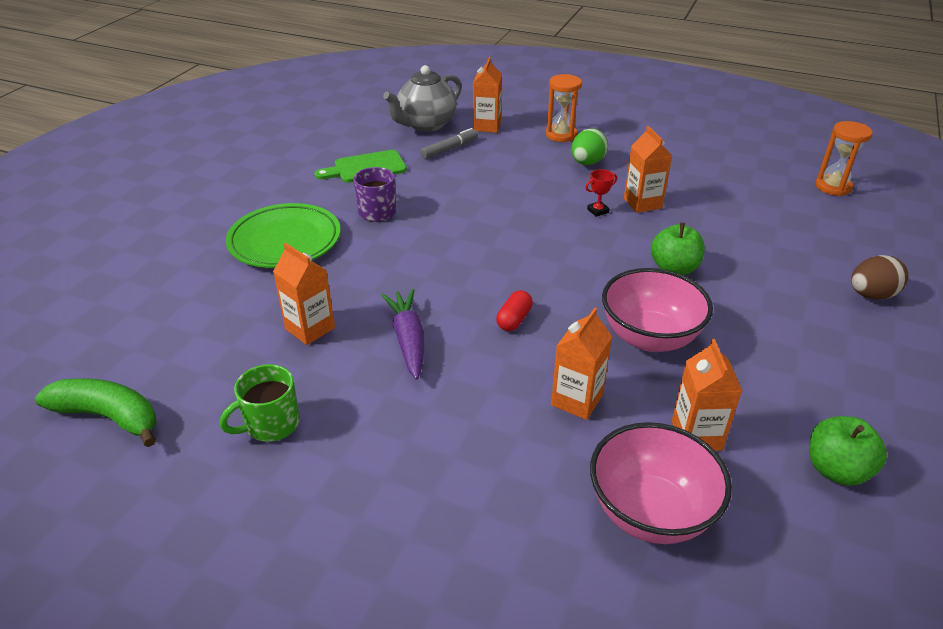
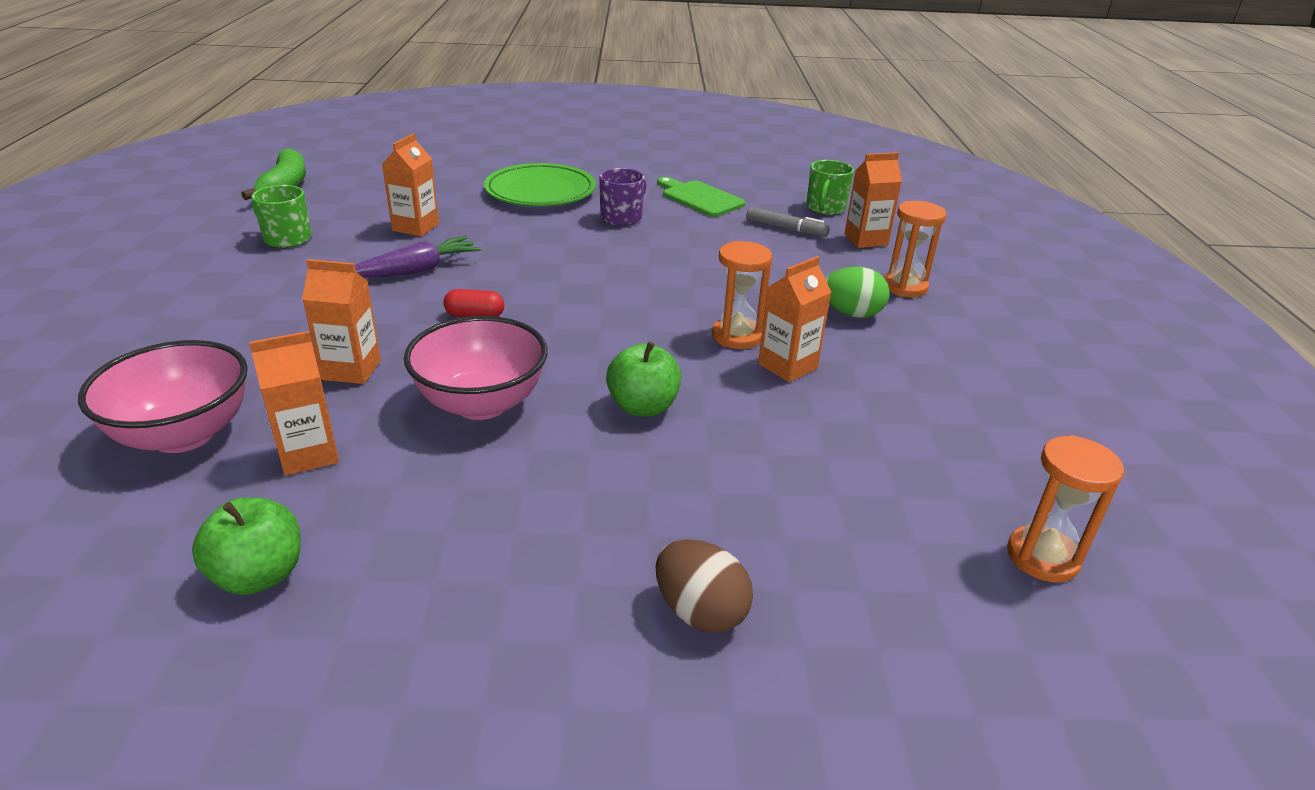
camera: 65 degrees right, 5 degrees down
grey teapot [383,65,462,132] -> green mug [806,160,854,215]
red trophy [585,169,617,217] -> orange hourglass [712,241,773,349]

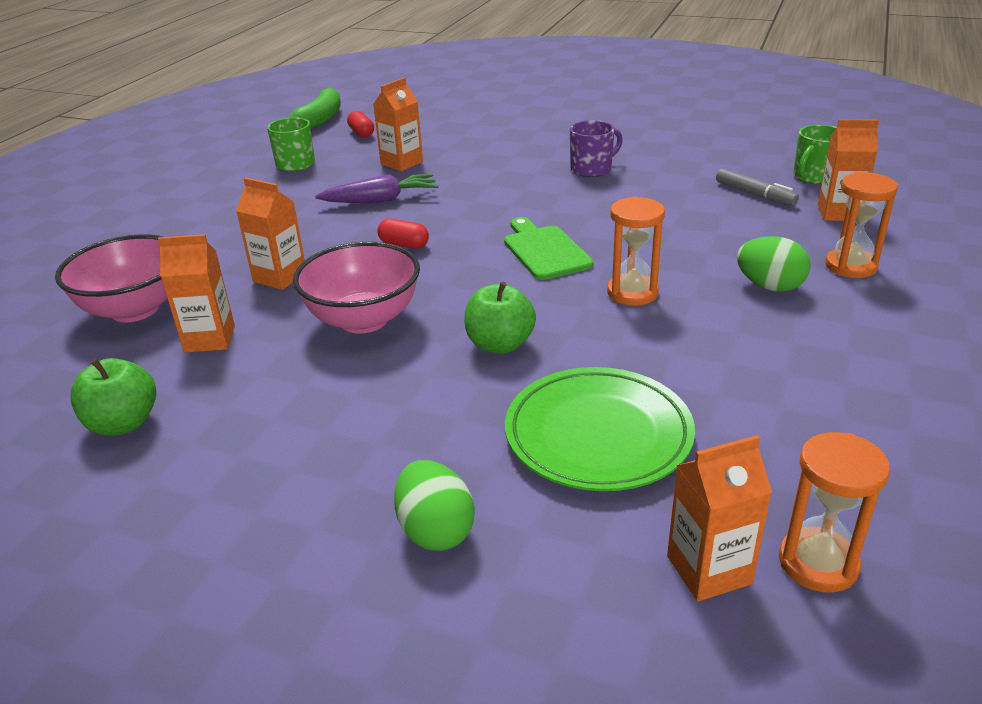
camera: 25 degrees right, 0 degrees up
green plate [484,163,596,206] -> green plate moved to [505,367,695,491]
brown egg [655,539,753,633] -> green egg [394,460,475,551]
green cutting board [657,177,745,217] -> green cutting board moved to [504,217,594,280]
orange carton [758,256,831,383] -> orange carton moved to [667,435,772,601]
none -> red capsule [347,111,374,138]

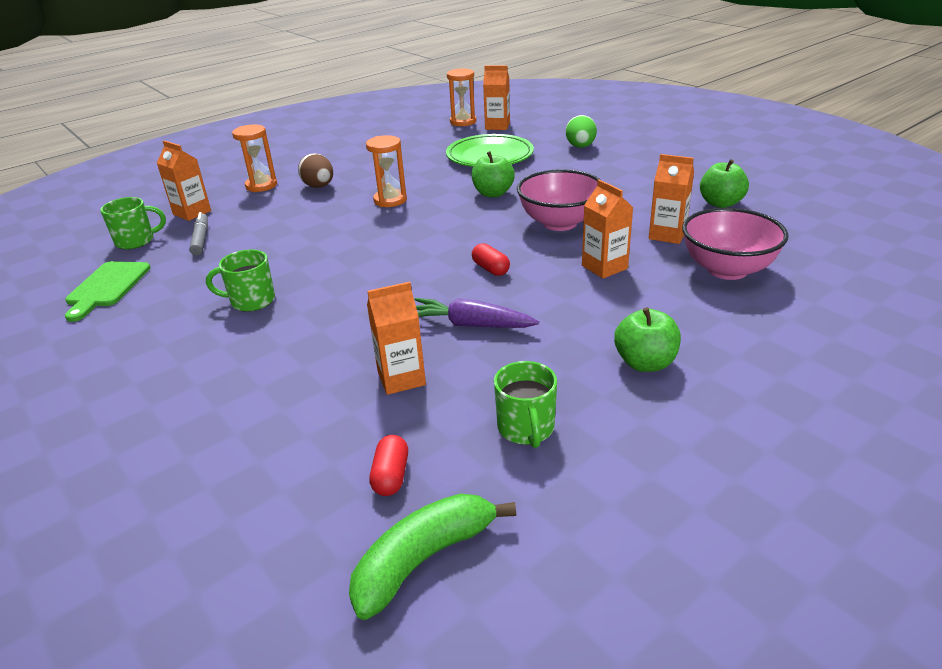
camera: 150 degrees left, 0 degrees up
green cutting board [504,217,594,280] -> green cutting board moved to [65,261,151,322]
purple mug [570,120,623,177] -> green mug [206,250,275,312]
green egg [737,236,811,292] -> brown egg [298,153,333,188]
none -> green apple [614,307,681,372]

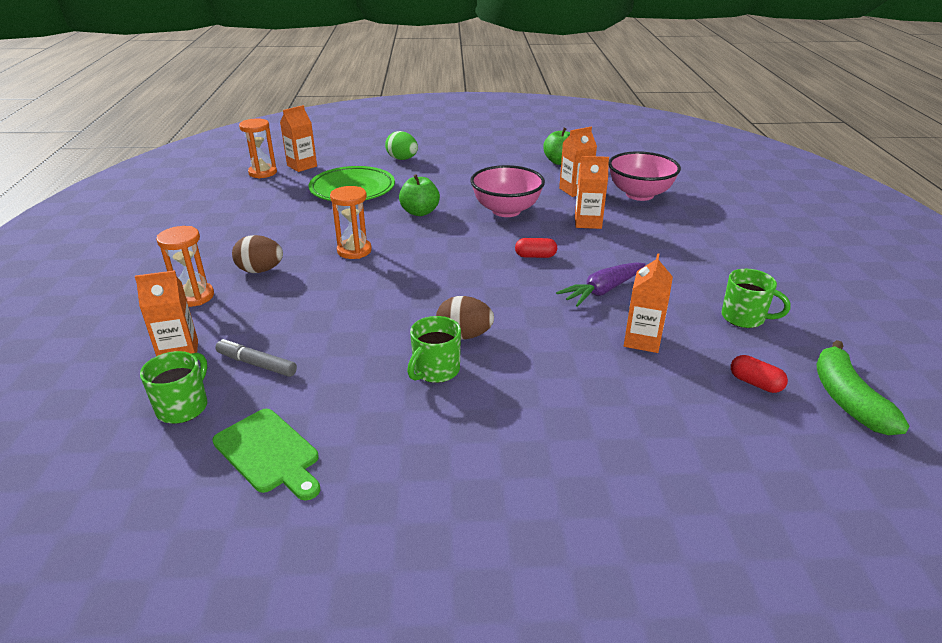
camera: 55 degrees left, 0 degrees up
green apple [614,307,681,372] -> none
none -> brown egg [436,296,494,339]

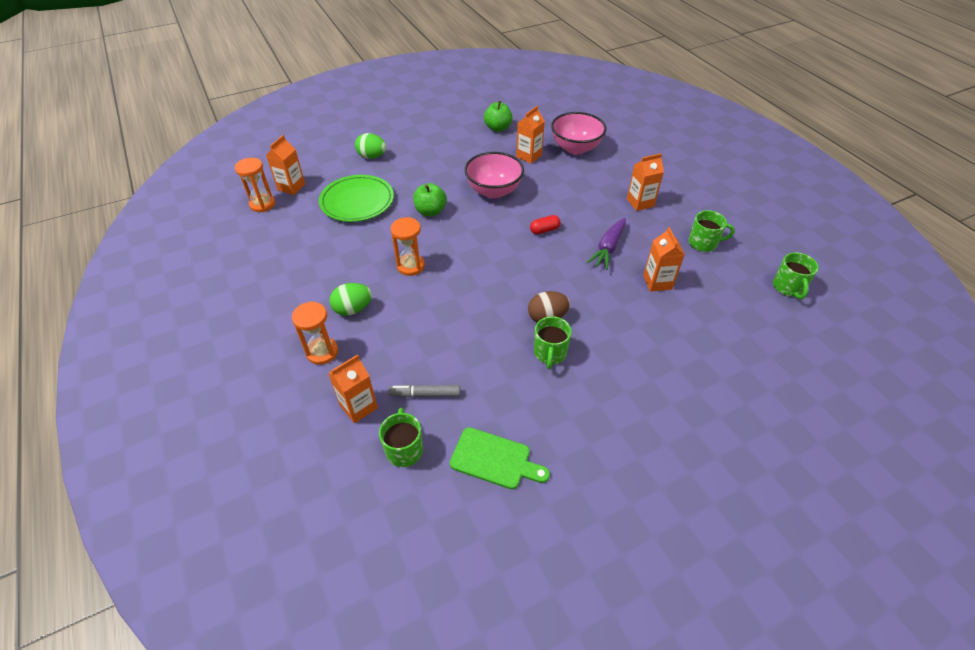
camera: 25 degrees left, 15 degrees up
brown egg [232,235,283,273] -> green egg [329,283,372,316]
orange carton [575,156,609,229] -> orange carton moved to [627,153,664,211]
red capsule [731,355,788,393] -> none
green banana [816,340,909,435] -> green mug [773,252,819,299]

